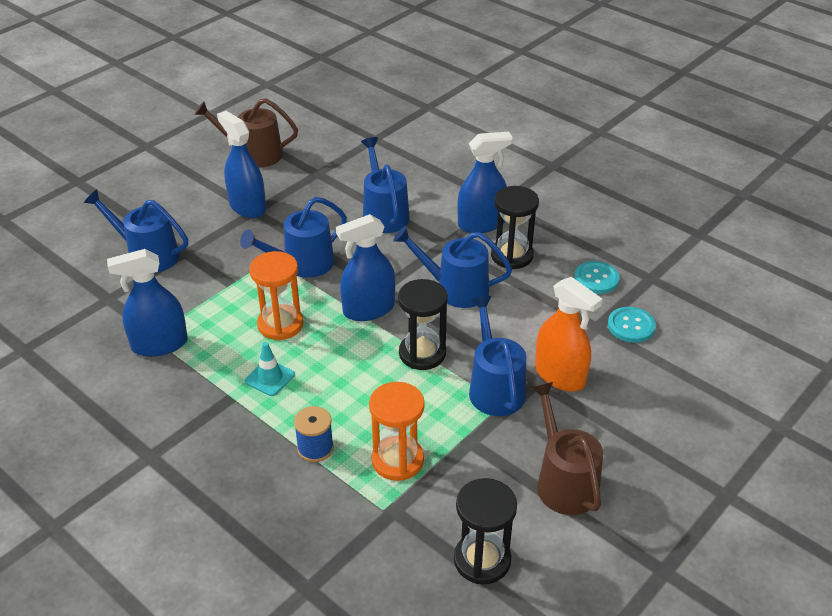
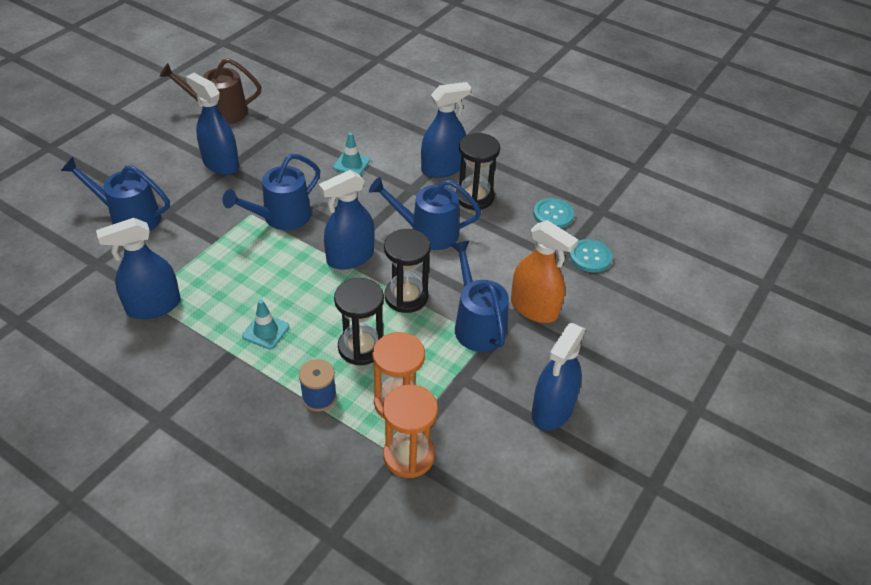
camera: 10 degrees left, 5 degrees up
orange hourglass [249,251,303,340] -> orange hourglass moved to [383,385,438,478]
blue watering can [361,137,410,233] -> turquoise traffic cone [333,133,370,175]
black hourglass [454,478,517,584] -> black hourglass moved to [334,278,384,365]
brown watering can [531,382,603,515] -> blue spray bottle [531,323,586,430]

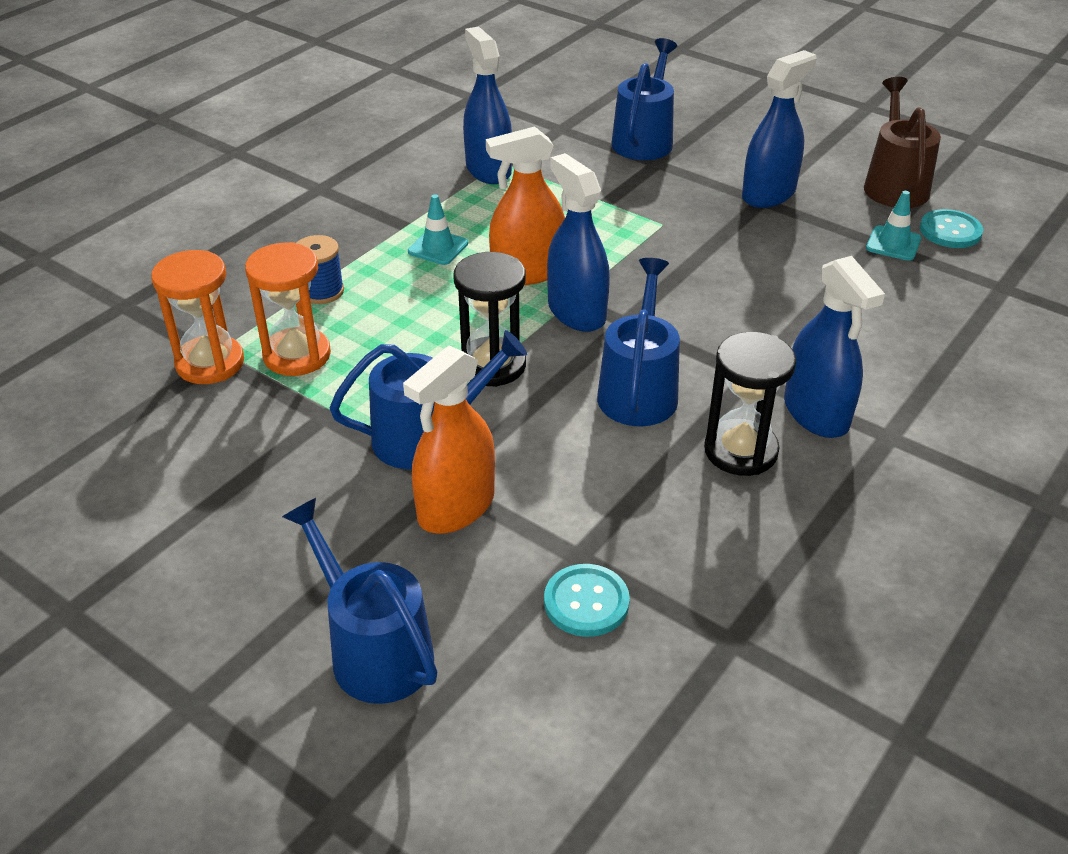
camera: 95 degrees right, 5 degrees down
blue watering can [223,154,320,230] -> blue watering can moved to [282,498,437,704]
turquoise traffic cone [333,133,370,175] -> turquoise traffic cone moved to [866,191,921,261]
black hourglass [334,278,384,365] -> none
blue spray bottle [531,323,586,430] -> none
turquoise button [533,198,574,228] -> turquoise button moved to [920,209,983,248]
none -> orange spray bottle [486,126,565,285]

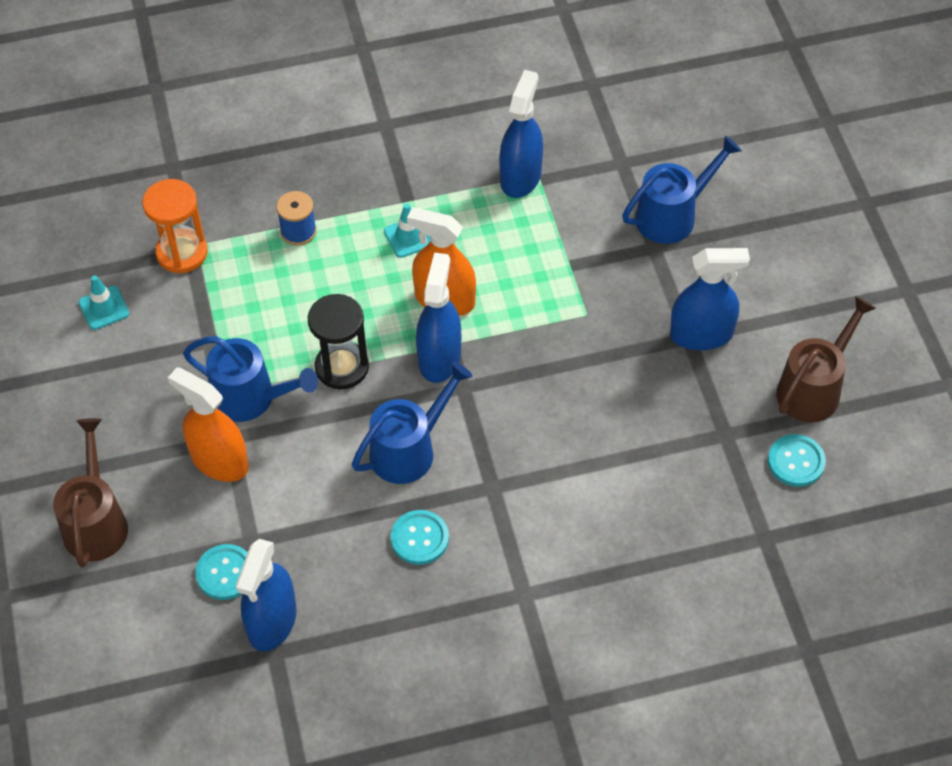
camera: 40 degrees right, 15 degrees up
orange hourglass [245,242,331,376] -> none
blue watering can [282,498,437,704] -> brown watering can [53,418,128,567]
orange spray bottle [403,346,495,534] -> orange spray bottle turned 45 degrees clockwise [168,367,249,482]
black hourglass [704,332,796,476] -> turquoise button [391,510,449,565]
blue spray bottle [784,256,885,438] -> blue spray bottle moved to [235,539,297,652]
turquoise traffic cone [866,191,921,261] -> turquoise traffic cone moved to [79,275,129,330]

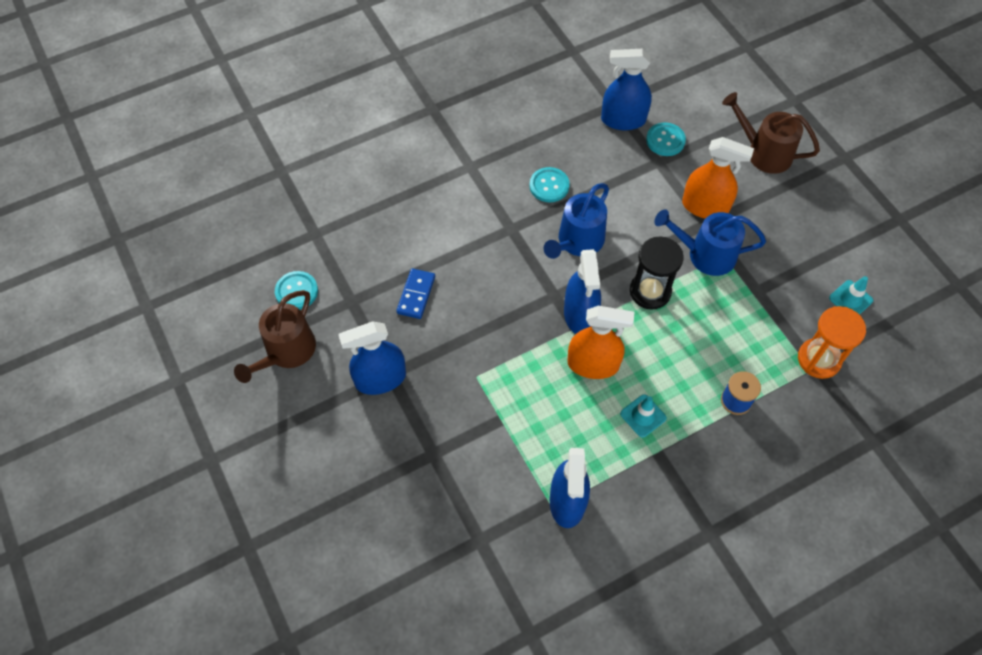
camera: 165 degrees right, 5 degrees up
brown watering can [53,418,128,567] -> brown watering can turned 135 degrees clockwise [722,92,820,174]
blue spray bottle [235,539,297,652] -> blue spray bottle turned 90 degrees counterclockwise [601,49,652,130]
blue watering can [622,136,742,244] -> none
none -> blue domino [396,268,435,319]

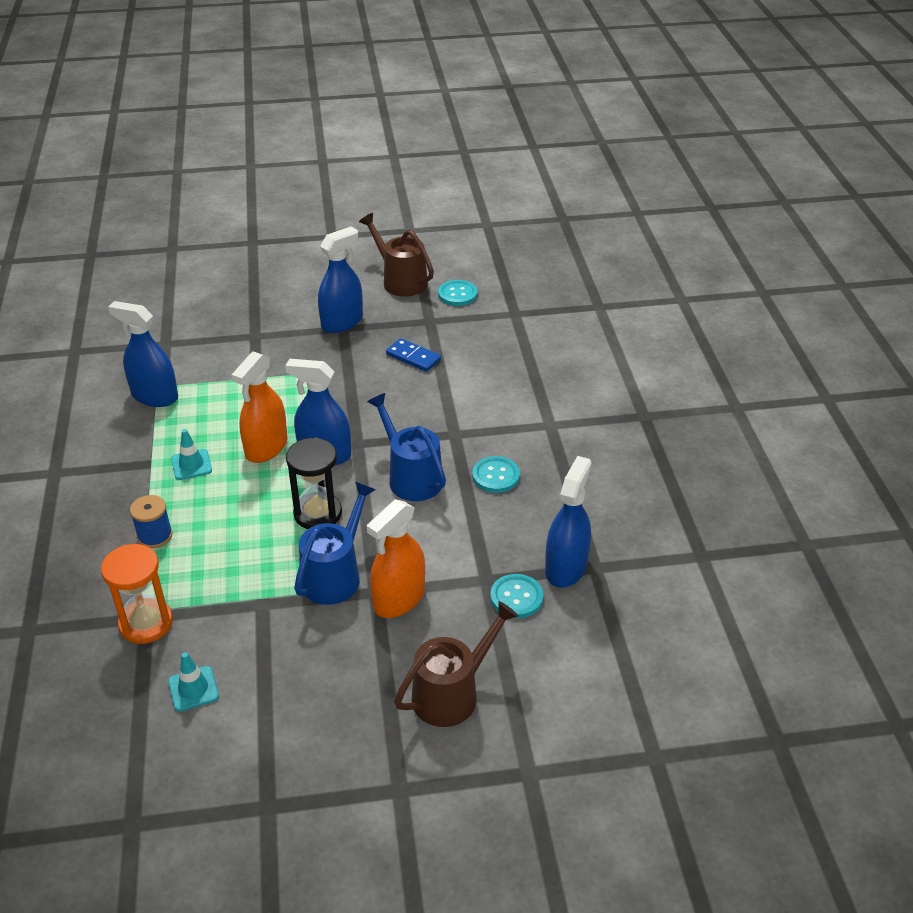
camera: 110 degrees right, 20 degrees down
blue spray bottle [338,321,406,395] -> blue spray bottle turned 45 degrees clockwise [318,227,363,333]

